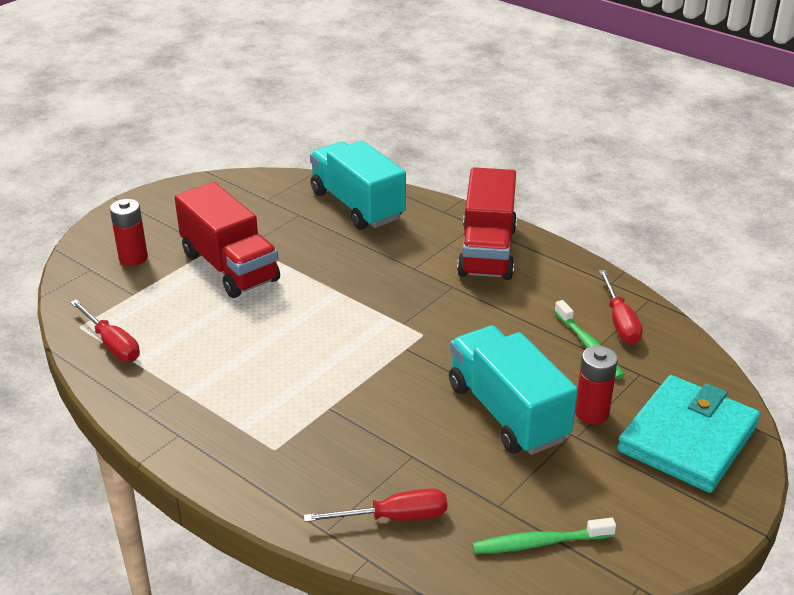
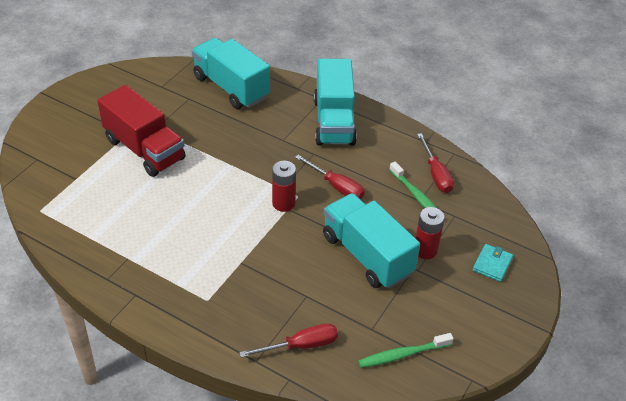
camera: 10 degrees left, 10 degrees up
red screwdriver [70,300,140,362] -> red screwdriver moved to [295,155,365,199]
red battery [110,199,148,266] -> red battery moved to [272,161,296,212]
red truck [457,167,517,280] -> turquoise truck [314,59,357,146]
turquoise wallet [617,375,760,493] -> turquoise wallet [473,244,513,282], size x0.44

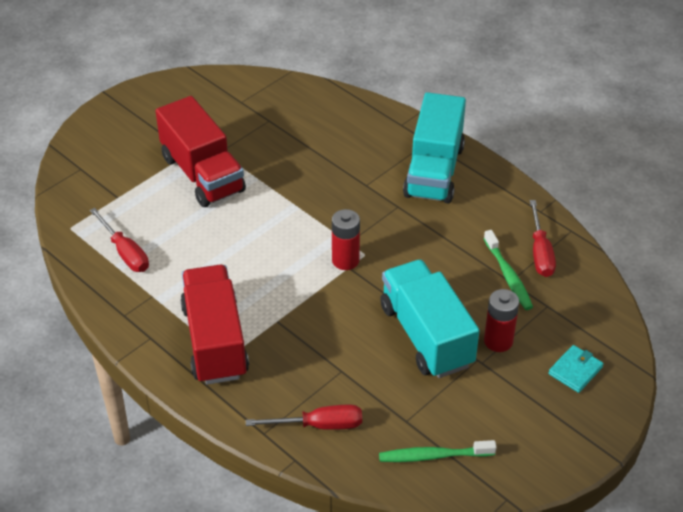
camera: 15 degrees right, 0 degrees up
turquoise truck [192,38,270,109] -> none
red screwdriver [295,155,365,199] -> red screwdriver moved to [90,208,149,272]
none -> red truck [180,265,249,385]

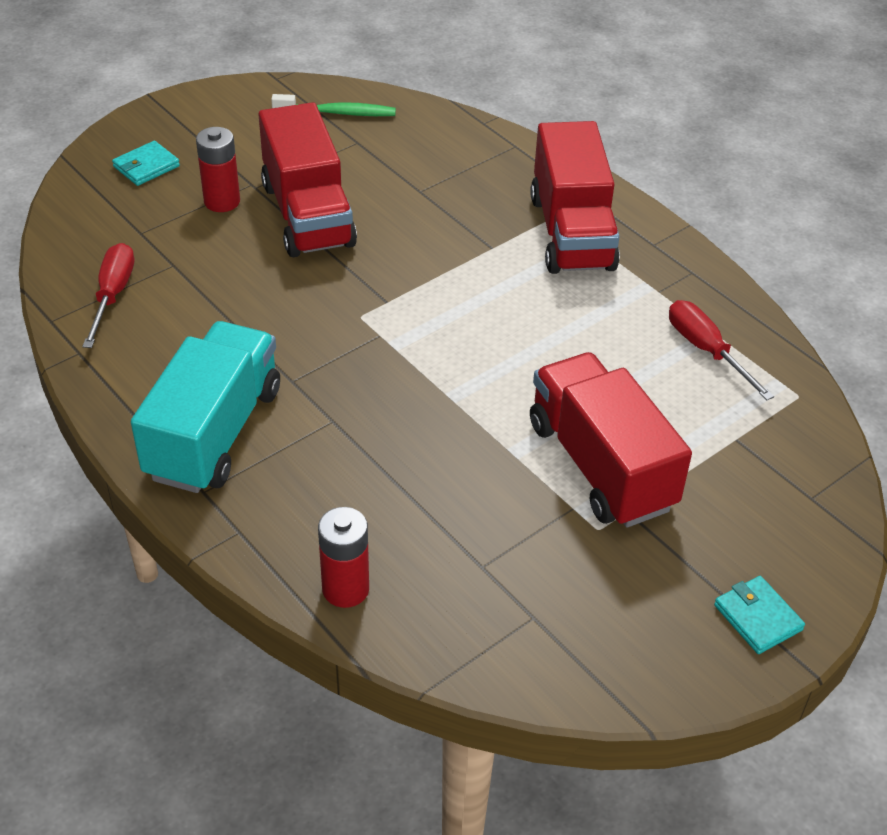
camera: 175 degrees left, 0 degrees up
red screwdriver [246,405,362,430] -> none
red battery [332,209,360,270] -> red battery moved to [318,507,369,608]
turquoise truck [380,260,479,378] -> red truck [258,102,357,257]
green toothbrush [484,230,533,310] -> none
none -> turquoise wallet [714,576,805,654]

